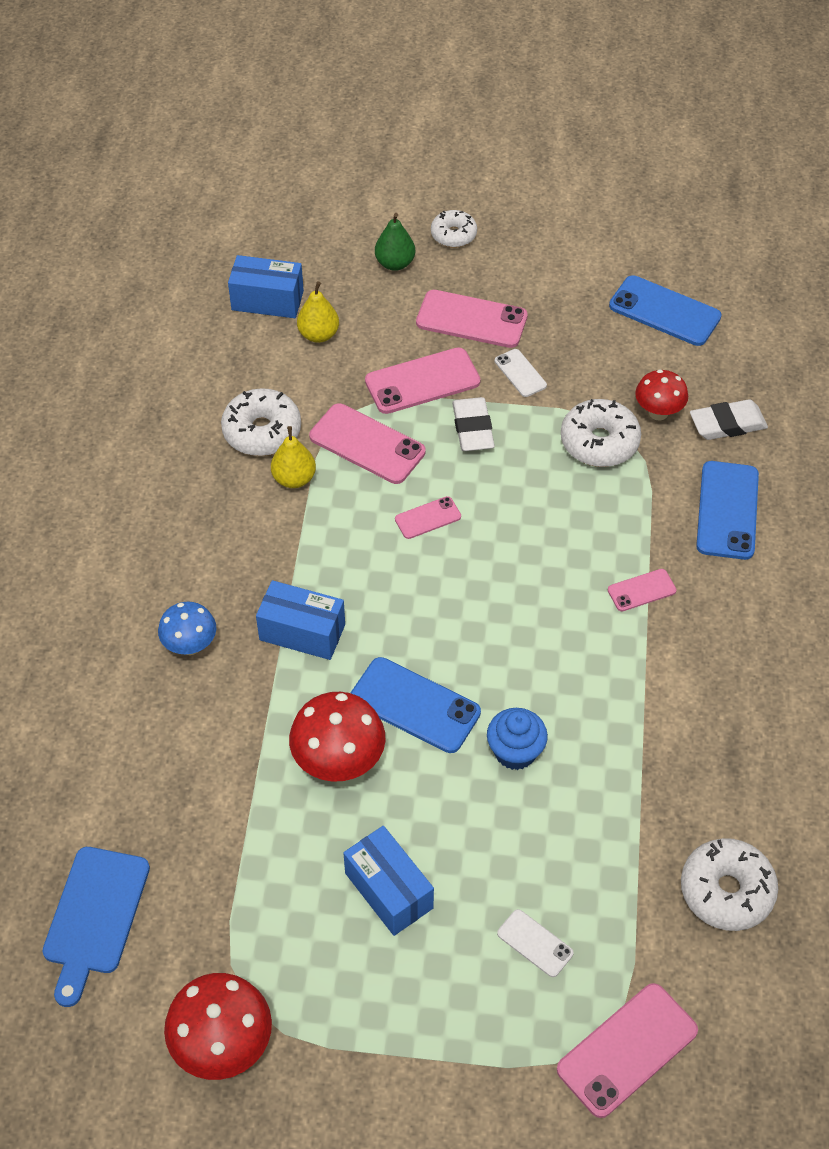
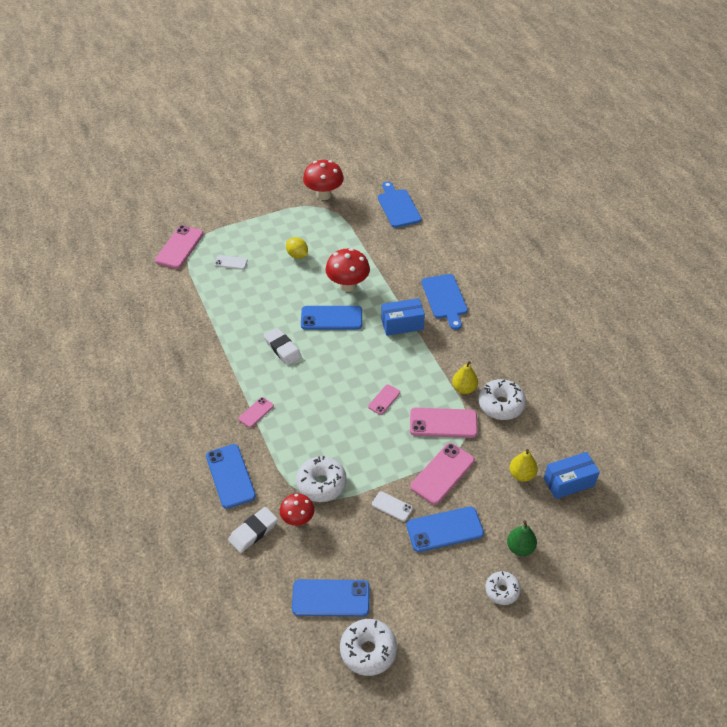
camera: 150 degrees right, 5 degrees down
blue mushroom [158,601,216,655] -> blue cutting board [422,274,468,330]
blue box [343,826,434,936] -> yellow lemon [286,237,308,259]
pink phone [416,290,528,348] -> blue phone [406,506,484,552]
white eraser [452,397,495,451] -> white eraser moved to [264,328,302,365]
blue cupcake [487,708,548,770] -> none
white donut [681,838,778,931] -> white donut moved to [340,619,397,676]

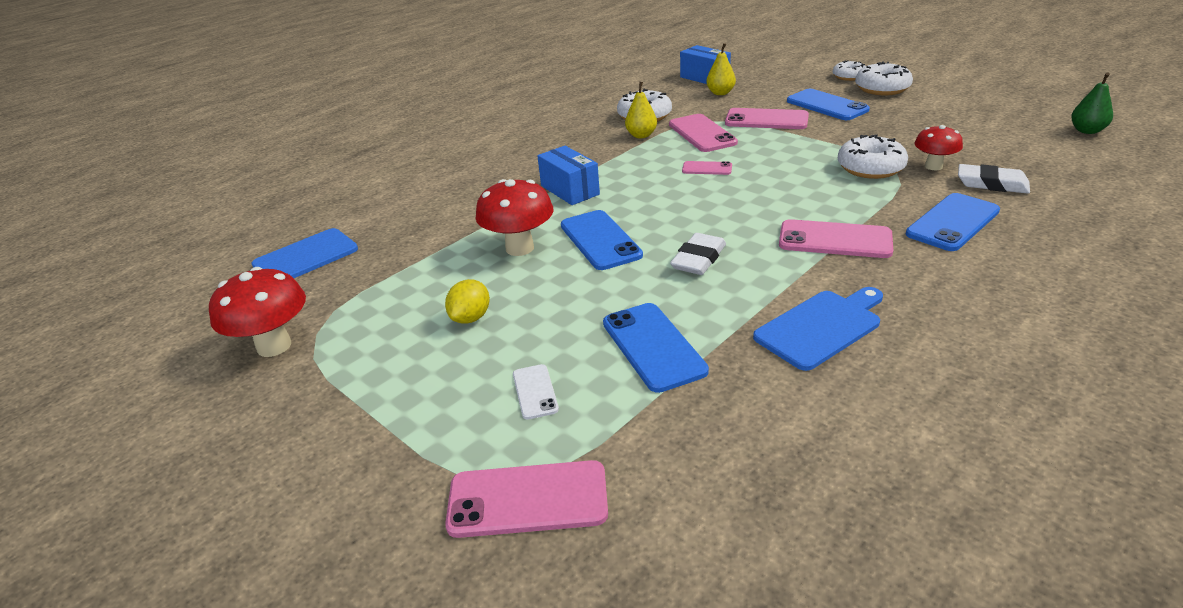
camera: 110 degrees left, 15 degrees down
pink phone [238,397,274,428] -> pink phone [779,219,893,258], size x1.84
blue phone [292,579,370,617] -> blue phone moved to [603,303,709,393]
white donut [340,619,397,676] -> white donut moved to [855,62,913,95]
white phone [372,491,413,521] -> none
blue cutting board [422,274,468,330] -> blue cutting board moved to [753,287,883,371]
green pear [507,520,537,556] -> green pear moved to [1071,72,1113,134]

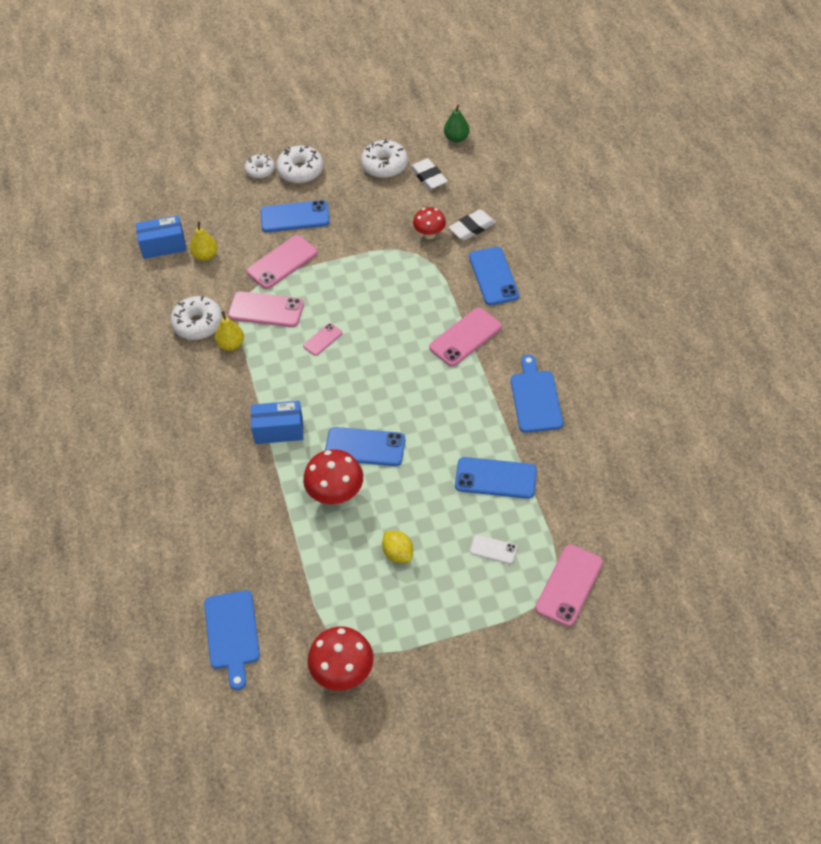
camera: 60 degrees left, 20 degrees up
white eraser [670,233,726,275] -> white eraser moved to [410,158,448,190]
white donut [838,134,908,179] -> white donut moved to [361,139,408,178]

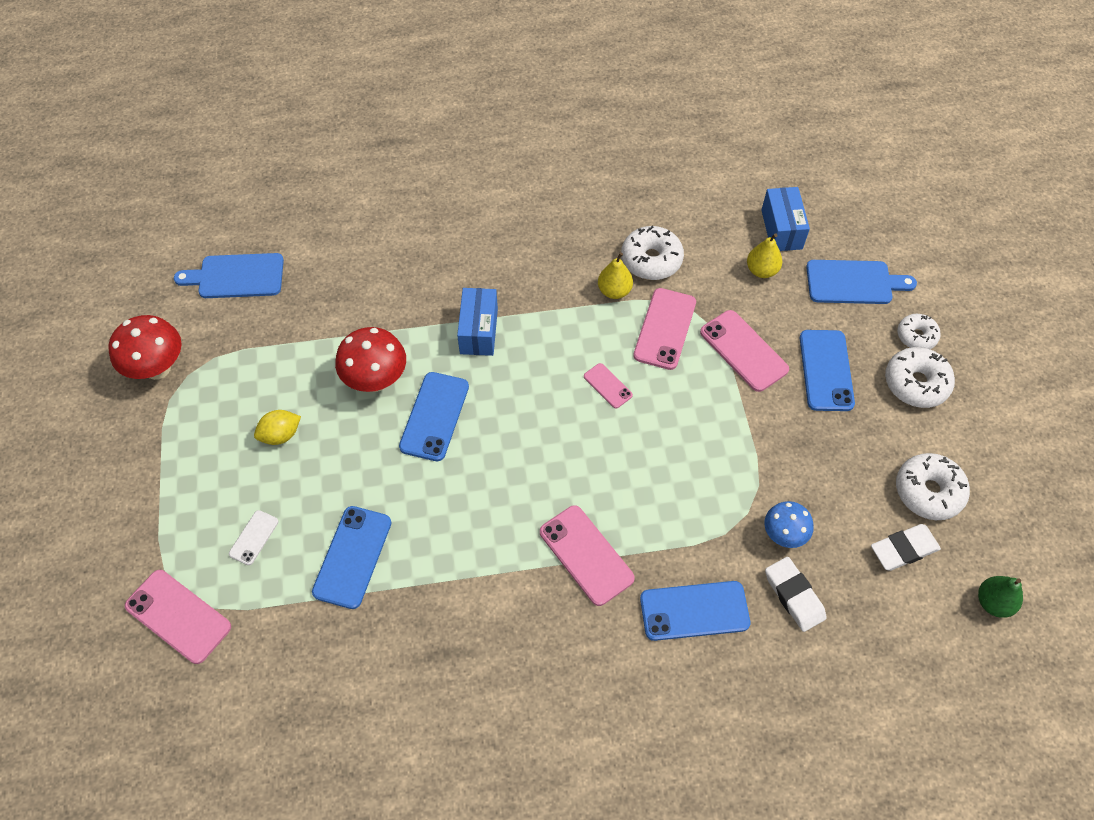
camera: 95 degrees right, 5 degrees up
red mushroom [413,207,446,239] -> blue mushroom [764,501,813,548]
blue cutting board [511,355,563,433] -> blue cutting board moved to [806,260,917,304]

